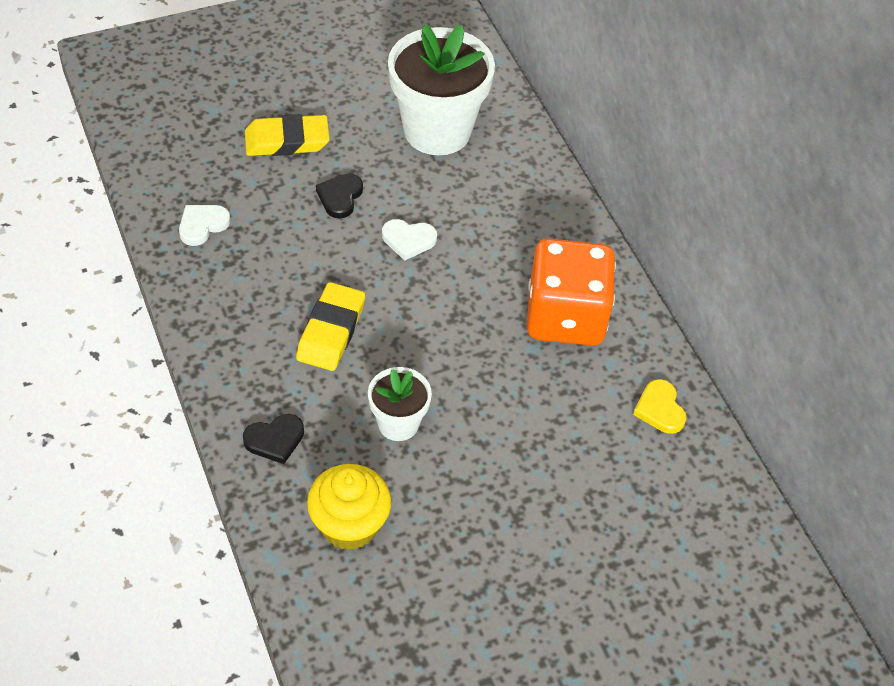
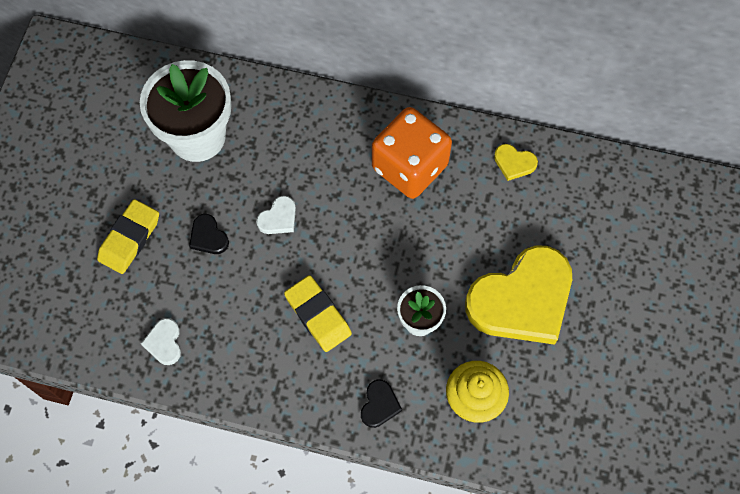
camera: 50 degrees left, 15 degrees up
none -> yellow heart [465,245,572,345]

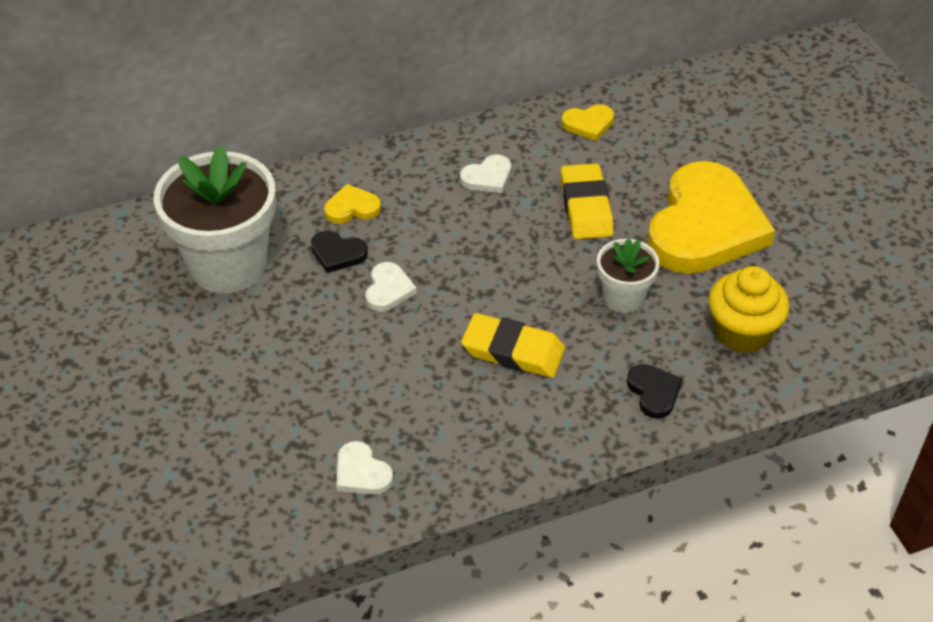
camera: 35 degrees left, 20 degrees down
yellow eraser [97,199,159,274] -> yellow eraser moved to [561,163,614,239]
black heart [189,214,229,254] -> black heart moved to [311,231,368,273]
orange dice [372,107,452,199] -> white heart [460,154,511,193]
none -> yellow heart [324,184,381,224]

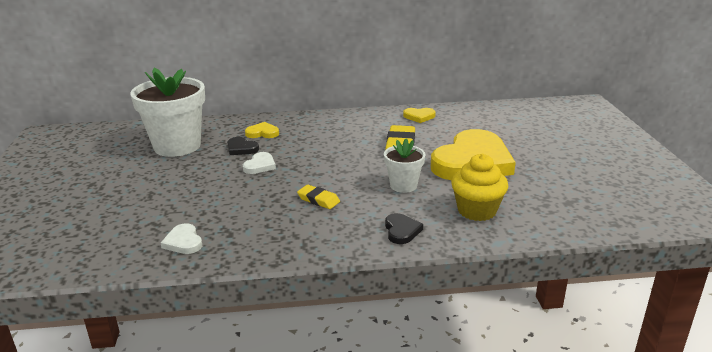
camera: 15 degrees right, 20 degrees down
white heart [460,154,511,193] -> none
yellow eraser [461,313,565,378] -> yellow eraser [297,185,340,209], size x0.63

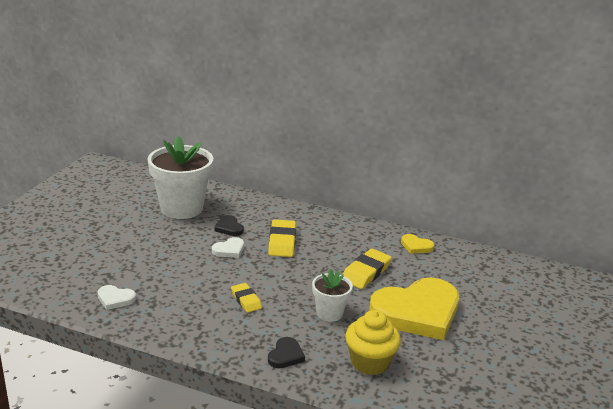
camera: 25 degrees right, 0 degrees up
white heart [161,223,202,254] -> white heart turned 75 degrees counterclockwise [97,285,136,310]
yellow heart [245,122,279,138] -> none
none -> yellow eraser [268,219,296,257]

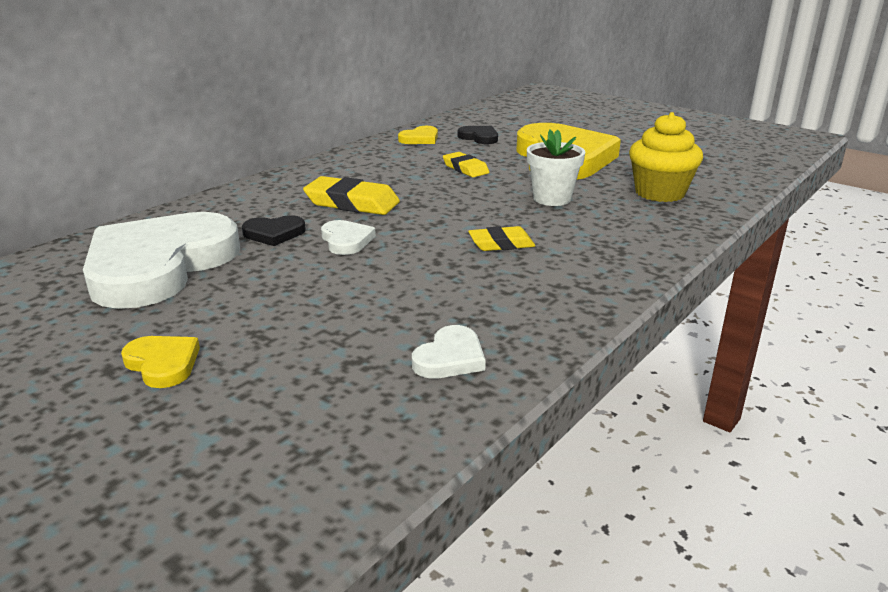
camera: 70 degrees left, 0 degrees up
white flower pot [148,136,213,219] -> white heart [83,212,240,309]
black heart [268,337,305,368] -> black heart moved to [457,126,498,144]
yellow eraser [343,249,392,289] -> yellow eraser [443,152,489,177], size x0.63
none -> yellow heart [121,336,200,388]

